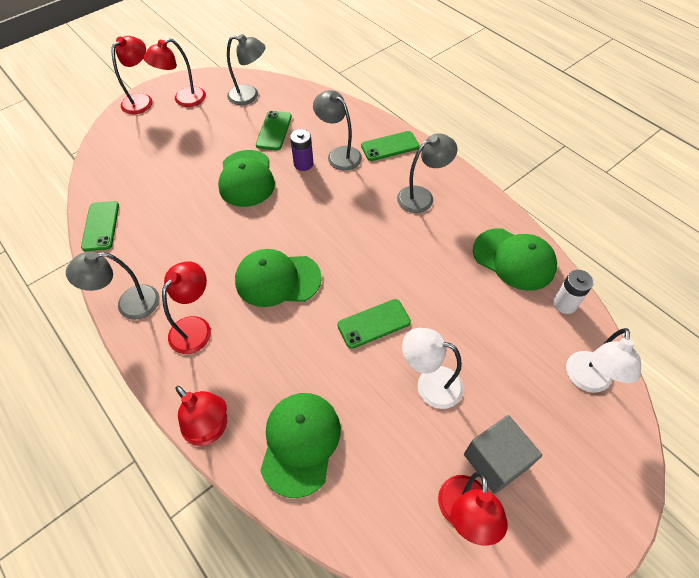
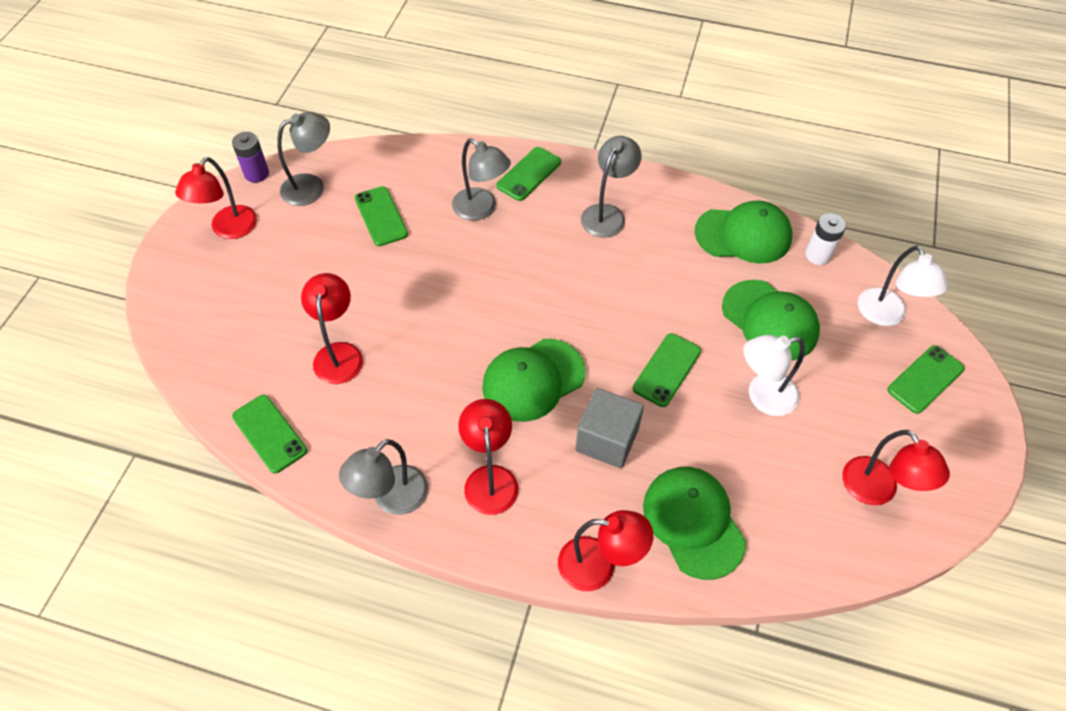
camera: 35 degrees left, 0 degrees up
red lamp [112,36,152,114] -> red lamp moved to [301,273,363,384]
green cap [218,150,275,207] -> green cap moved to [722,280,820,361]
purple battery [290,129,313,171] -> purple battery moved to [232,132,269,183]
grey lamp [313,90,362,171] -> grey lamp turned 150 degrees counterclockwise [452,138,511,221]
grey cube [464,415,542,494] -> grey cube moved to [575,388,644,469]
none -> green phone [887,345,964,414]

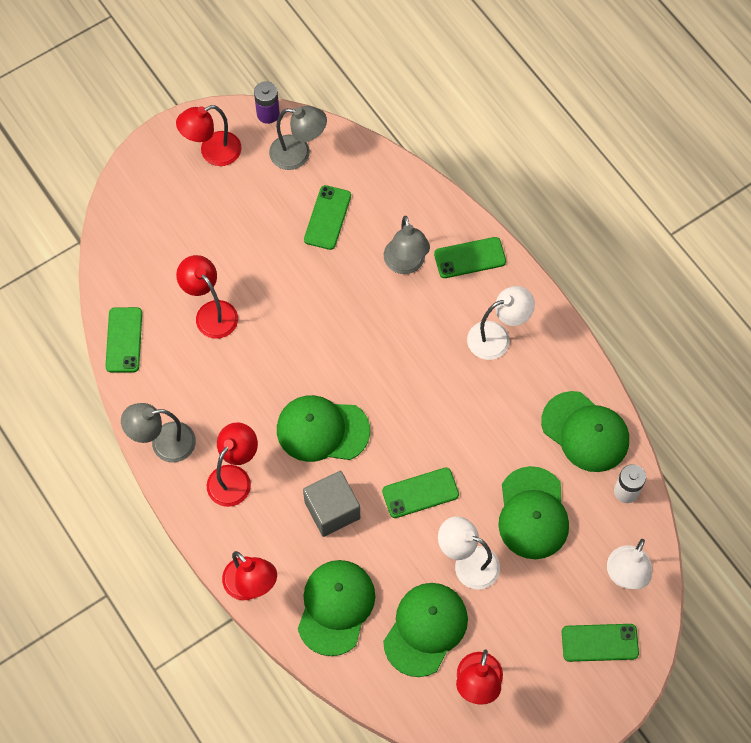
camera: 40 degrees right, 10 degrees up
red lamp [301,273,363,384] -> red lamp turned 75 degrees counterclockwise [176,255,238,339]
grey lamp [581,136,642,238] -> white lamp [467,286,535,360]
none -> green cap [383,583,468,677]

